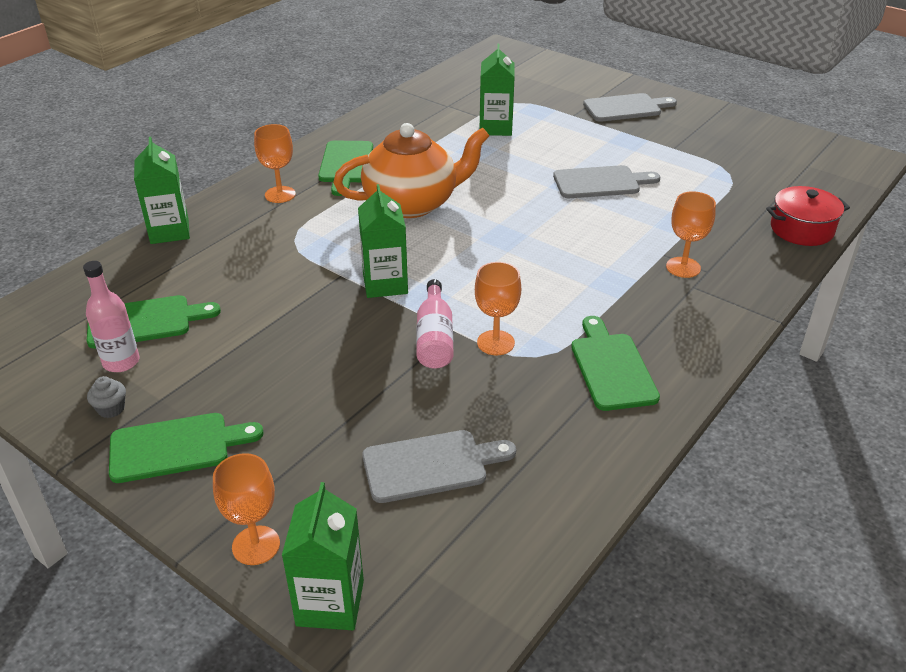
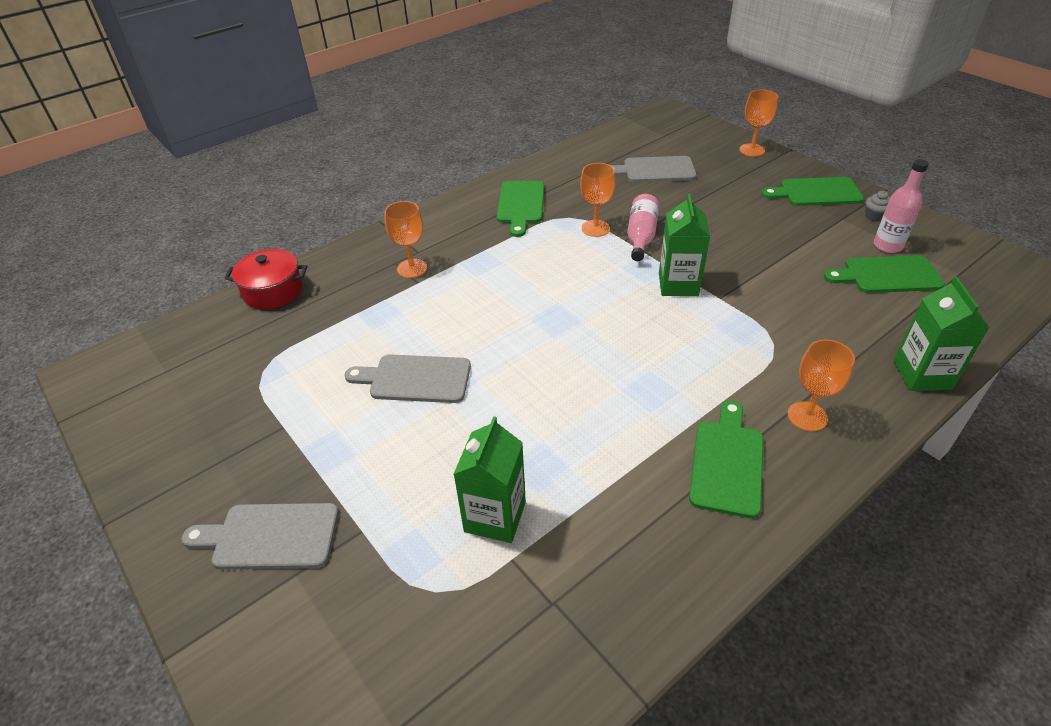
camera: 165 degrees left, 5 degrees up
green carton [282,482,364,630] -> none
orange teapot [333,123,489,218] -> none

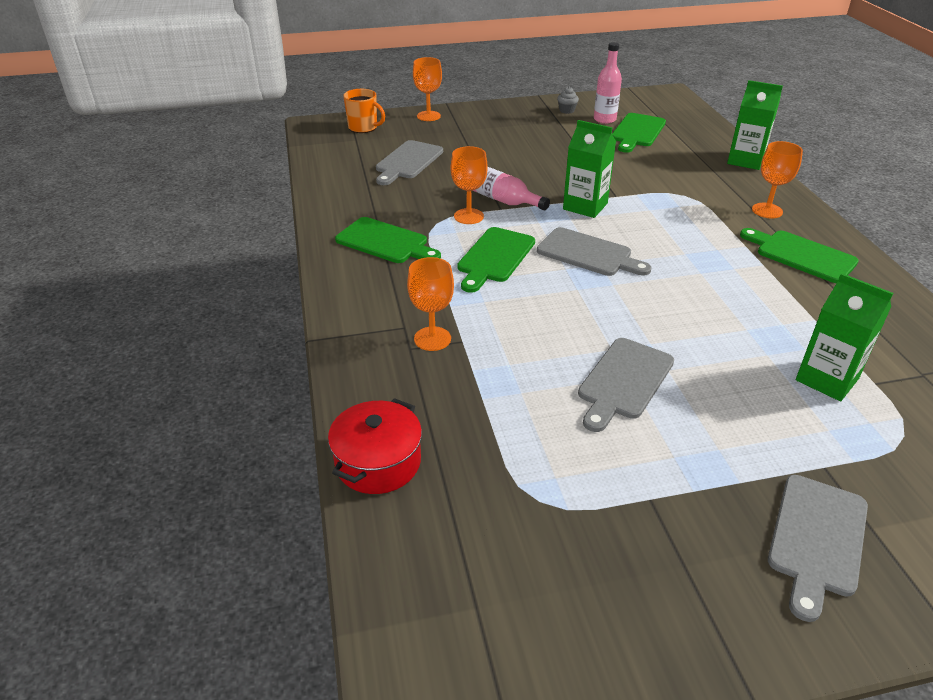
camera: 65 degrees left, 5 degrees down
green cutting board [761,177,864,206] -> green cutting board moved to [457,227,535,293]
none -> orange mug [343,89,385,133]
none -> grey cutting board [537,227,652,276]

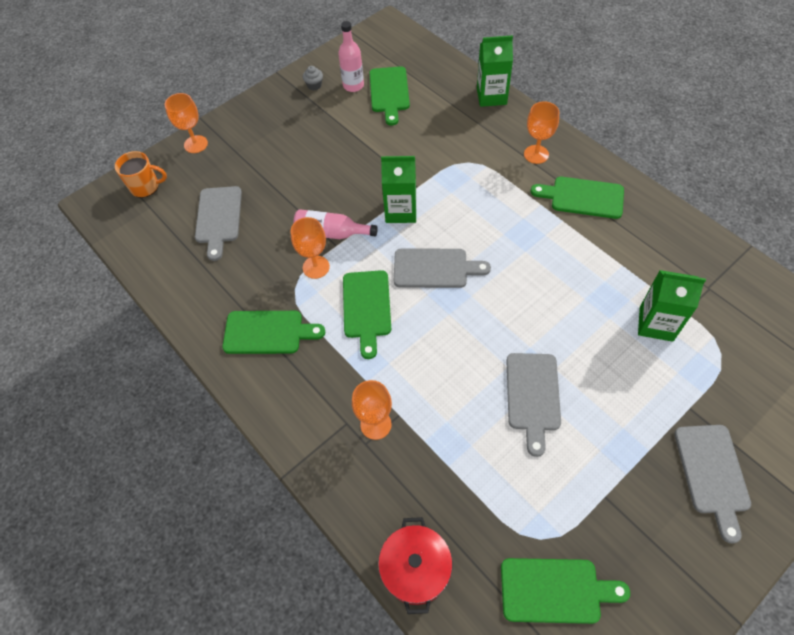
camera: 25 degrees left, 20 degrees up
none -> green cutting board [501,558,630,624]

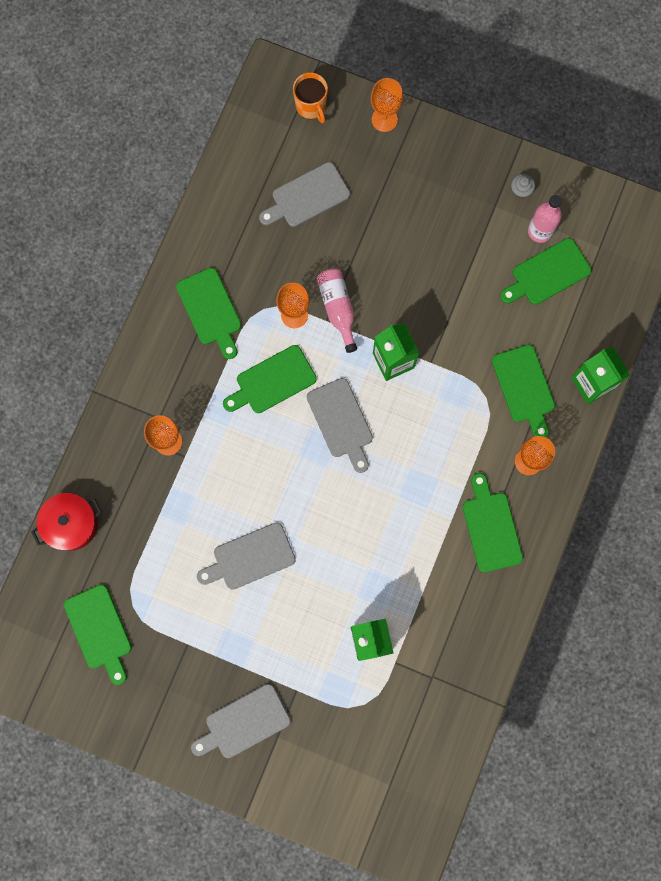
camera: 60 degrees right, 20 degrees up
none -> green cutting board [492,345,555,438]

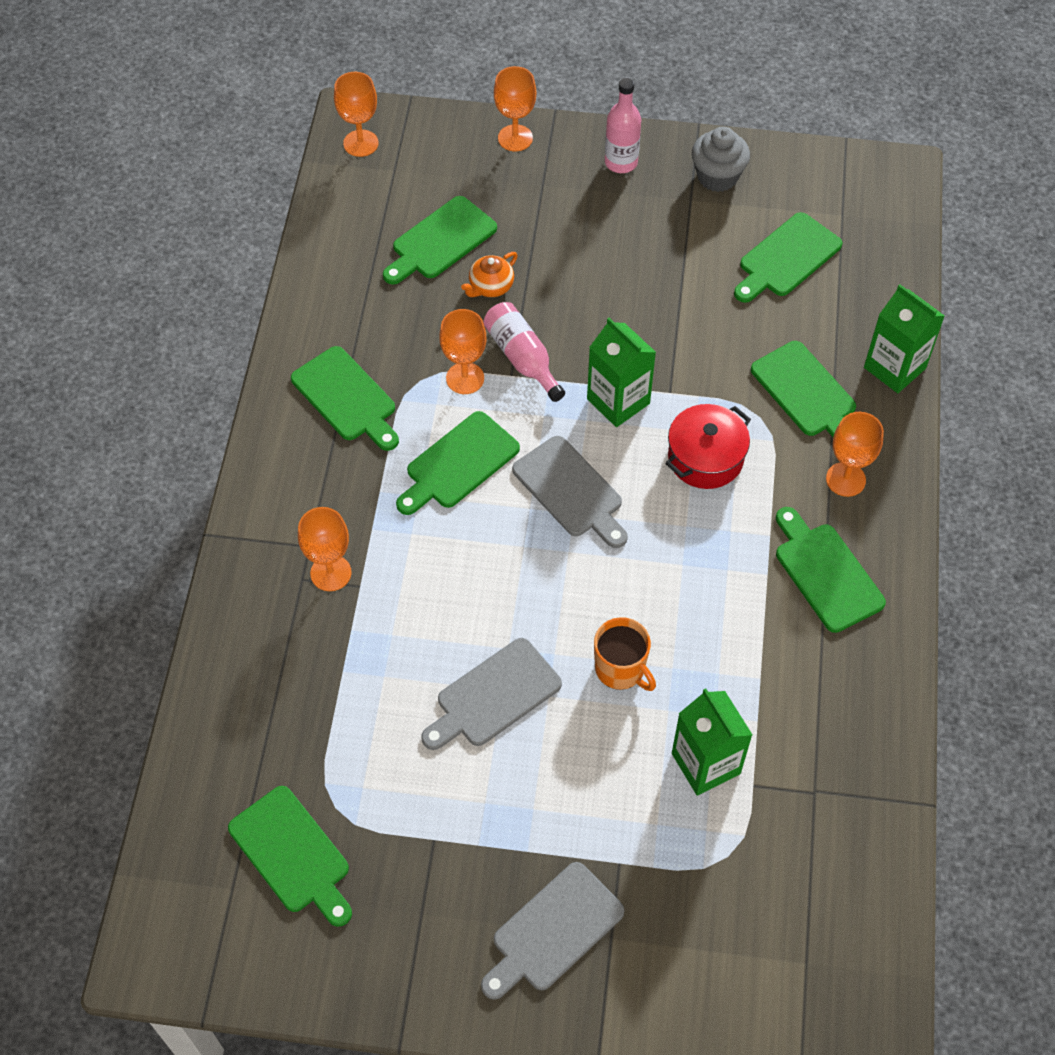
camera: 15 degrees left, 20 degrees down
red pot [31,493,102,551] -> red pot moved to [665,404,751,489]
grey cutting board [259,162,350,227] -> green cutting board [383,196,497,284]
orange mug [293,72,328,123] -> orange mug moved to [594,617,656,691]
grey cupcake [511,174,535,199] -> grey cupcake [692,127,750,192], size x1.80
pink bottle [528,195,562,243] -> pink bottle moved to [605,78,641,173]
none -> orange goblet [334,72,378,157]
none -> orange teapot [461,252,518,297]

